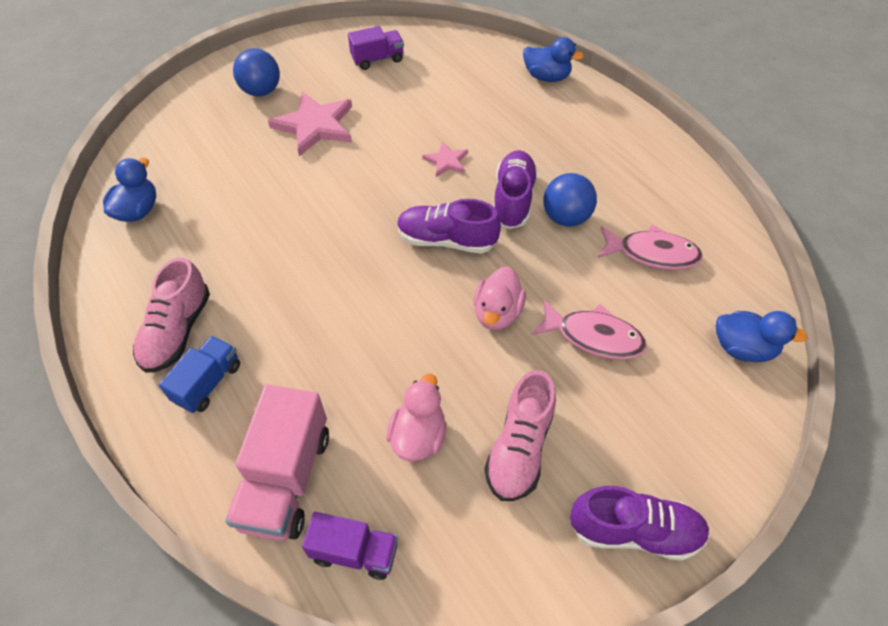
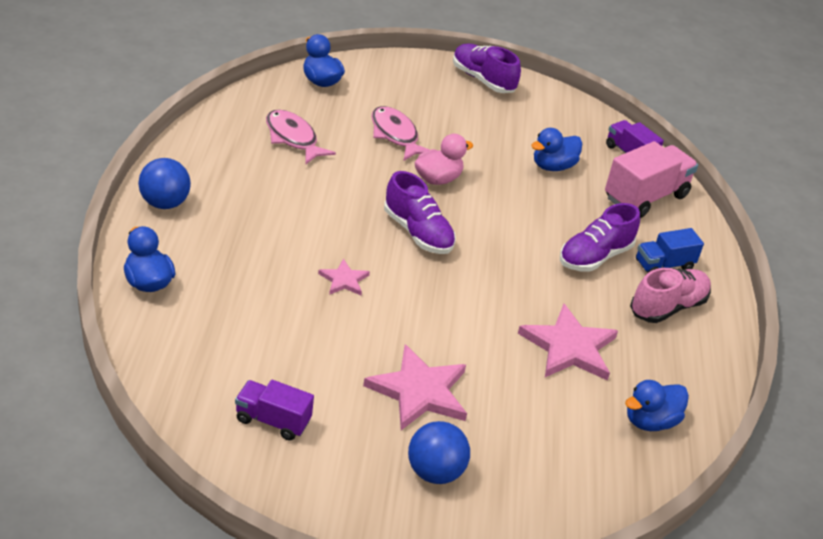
camera: 145 degrees left, 15 degrees down
pink duck [386,374,446,461] -> blue duck [531,128,582,171]
pink shoe [485,370,556,501] -> none
purple shoe [493,150,538,229] -> purple shoe moved to [560,203,640,272]
blue ball [543,173,597,227] -> blue ball moved to [138,158,191,209]
none -> pink star [518,304,618,381]

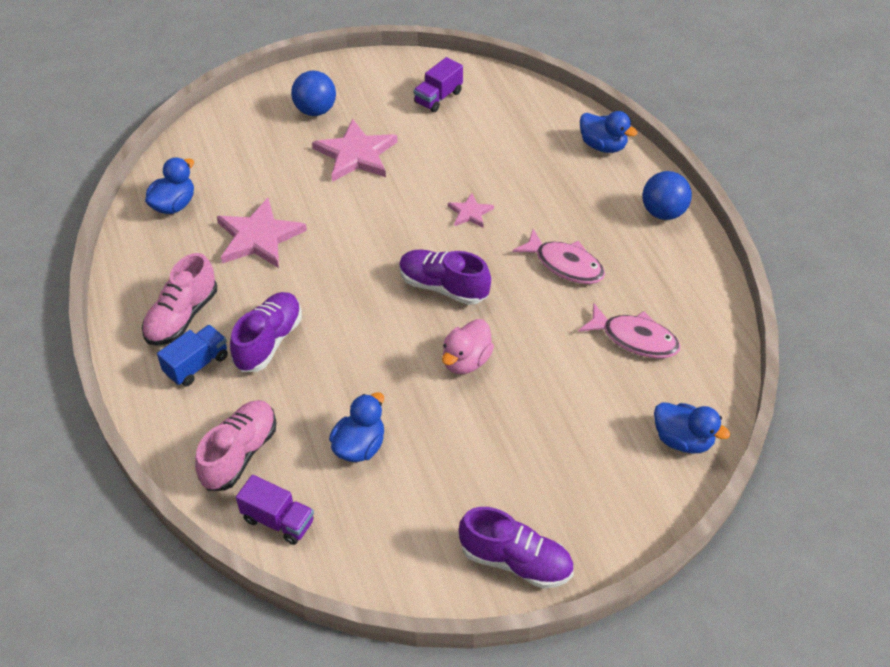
camera: 160 degrees right, 10 degrees up
purple truck [235,380,314,441] -> purple truck turned 135 degrees clockwise [414,57,463,112]
pink fish [371,106,429,161] -> pink fish moved to [512,229,605,284]
pink truck [605,141,698,218] -> pink shoe [195,400,276,491]

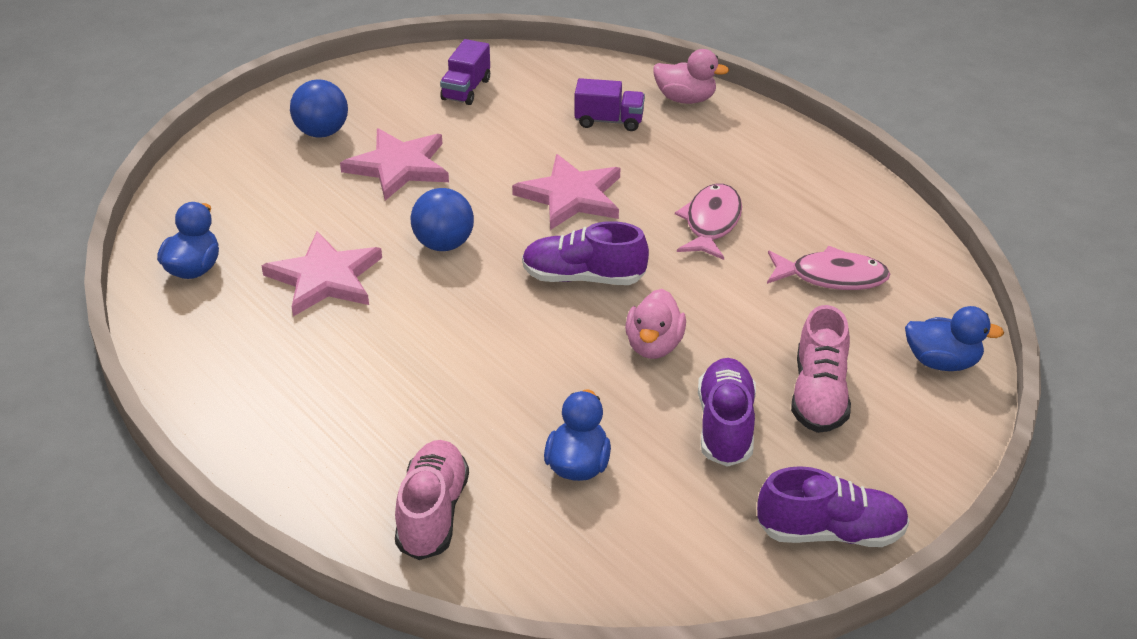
camera: 20 degrees left, 10 degrees down
pink shoe [142,253,217,346] -> pink shoe moved to [791,305,851,433]
blue truck [157,325,228,387] -> none
purple shoe [230,292,302,372] -> purple shoe moved to [698,358,756,467]
purple truck [236,475,314,545] -> purple truck moved to [575,78,645,131]
pink star [448,193,494,228] -> pink star [512,154,620,230], size x1.92
pink fish [512,229,605,284] -> pink fish turned 90 degrees counterclockwise [675,184,742,260]
blue duck [580,111,638,153] -> pink duck [653,49,729,104]
blue ball [642,171,692,220] -> blue ball moved to [411,188,474,251]

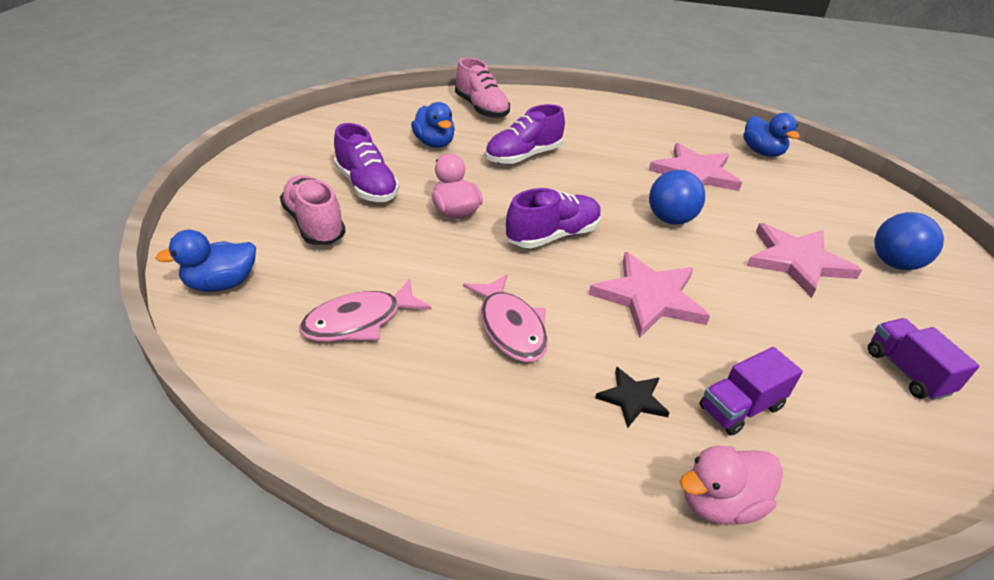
camera: 140 degrees right, 0 degrees up
purple shoe [757,466,910,547] -> purple shoe moved to [485,104,565,164]
none -> black star [595,367,670,428]

